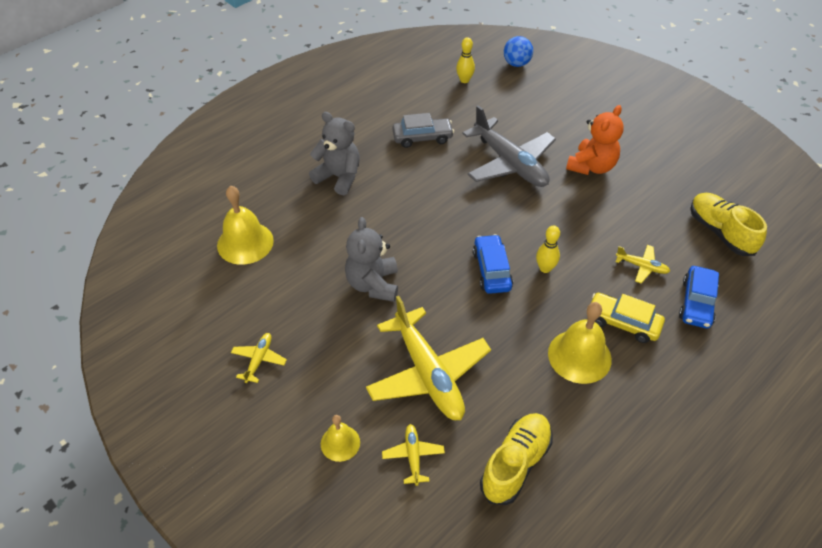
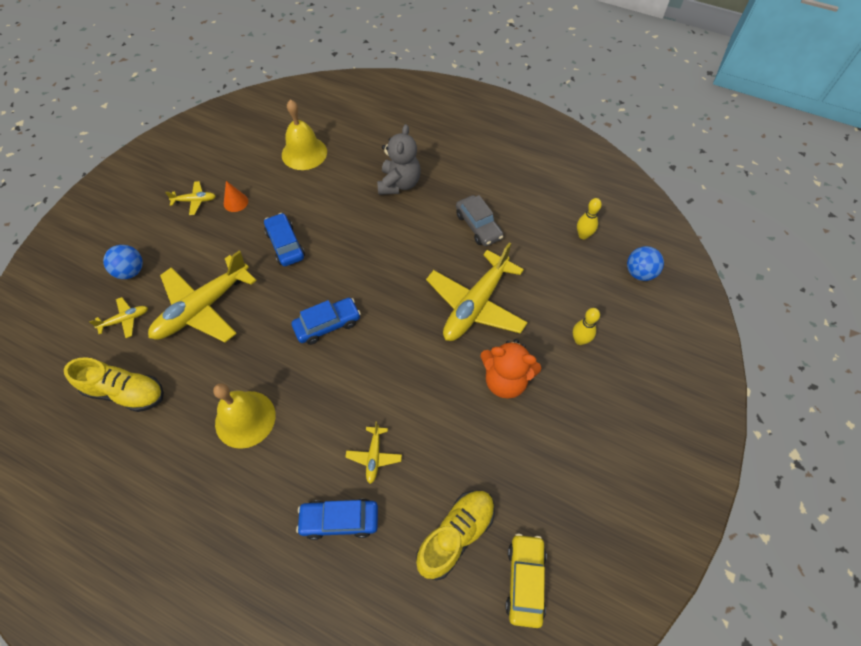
camera: 70 degrees right, 10 degrees up
yellow bell [321,415,360,462] -> blue ball [103,245,143,279]
grey teddy bear [345,217,398,302] -> blue car [264,213,305,266]
grey plane [462,105,556,187] -> yellow plane [426,243,528,341]
yellow bowling pin [536,226,560,273] -> yellow bowling pin moved to [573,308,600,345]
yellow car [591,293,665,343] -> yellow car moved to [506,534,547,628]
none -> orange cone [224,181,248,212]

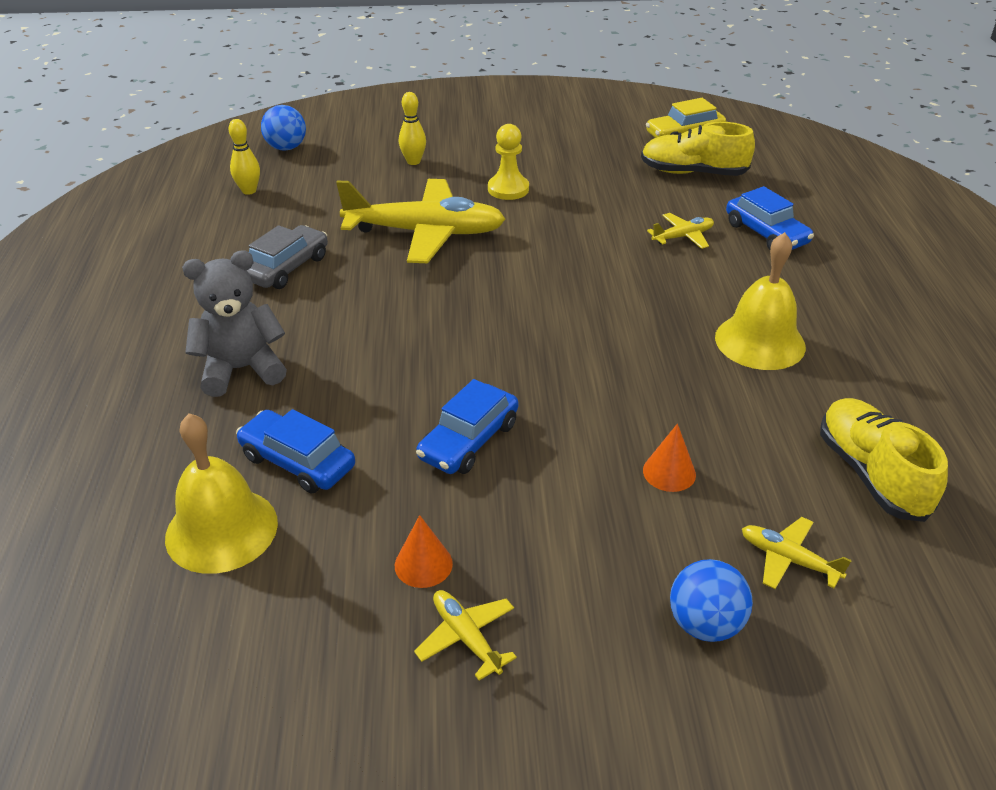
camera: 120 degrees left, 20 degrees down
yellow plane [148,251,257,343] -> orange cone [643,424,696,492]
blue car [291,298,361,345] -> blue car moved to [236,409,355,493]
orange teddy bear [480,339,541,399] -> yellow pawn [488,124,529,200]

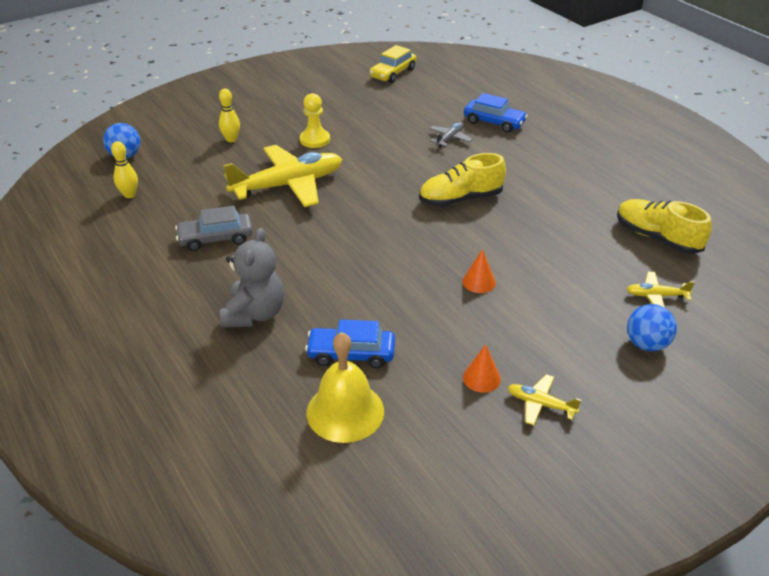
camera: 30 degrees left, 0 degrees up
grey teddy bear [182,250,287,397] -> grey teddy bear turned 150 degrees clockwise [220,228,284,328]
grey car [247,225,328,289] -> grey car turned 105 degrees counterclockwise [175,206,253,251]
blue car [416,379,518,474] -> none
yellow shoe [641,122,755,176] -> yellow shoe moved to [419,153,506,207]
orange cone [643,424,696,492] -> orange cone moved to [462,249,496,293]
yellow plane [647,213,714,249] -> grey plane [429,122,473,147]
yellow bell [715,232,806,370] -> none

